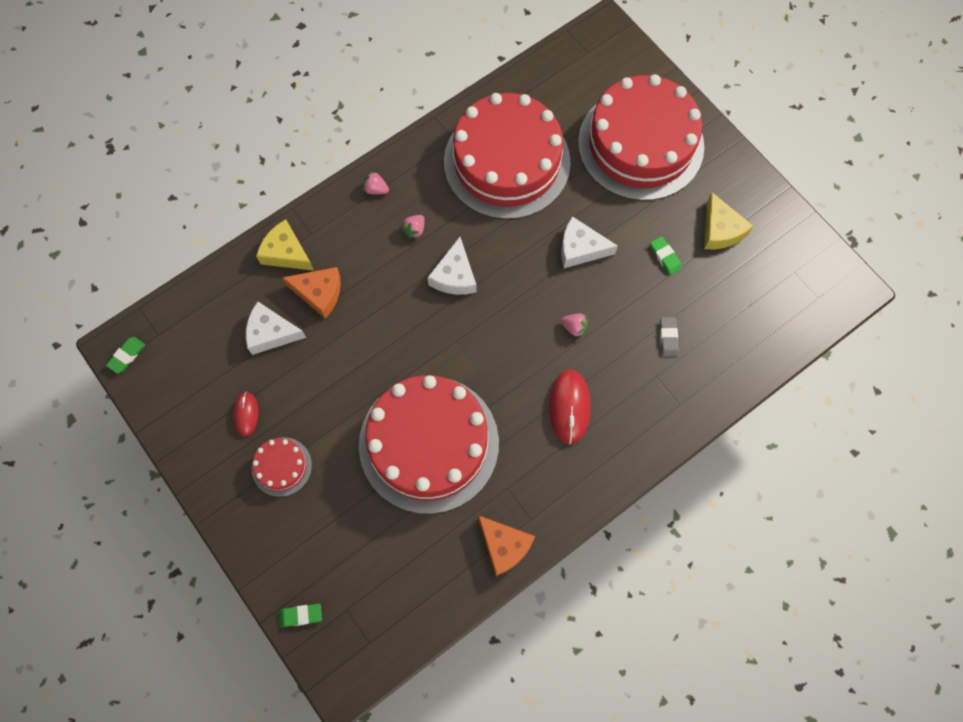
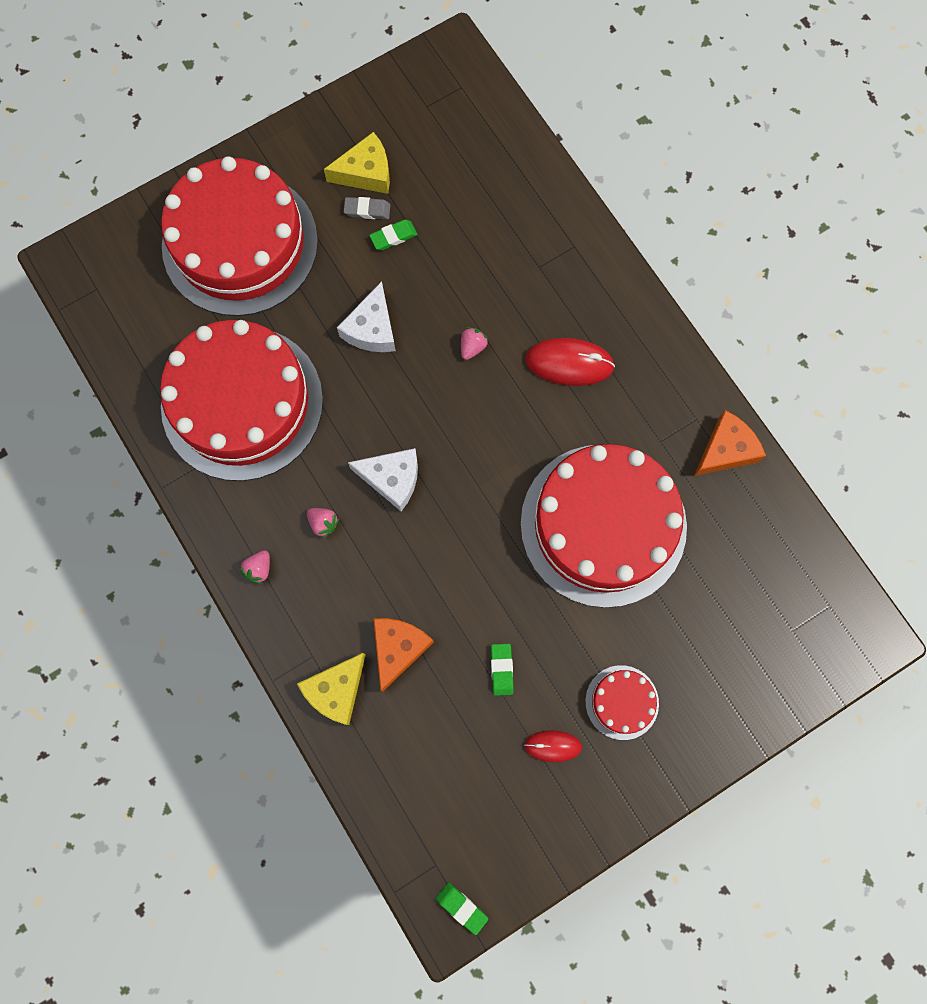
camera: 85 degrees left, 5 degrees up
white cheese [246,302,306,355] -> none
green eraser [279,604,322,627] -> green eraser moved to [491,644,513,696]
grey eraser [660,317,679,357] -> grey eraser moved to [344,197,391,219]

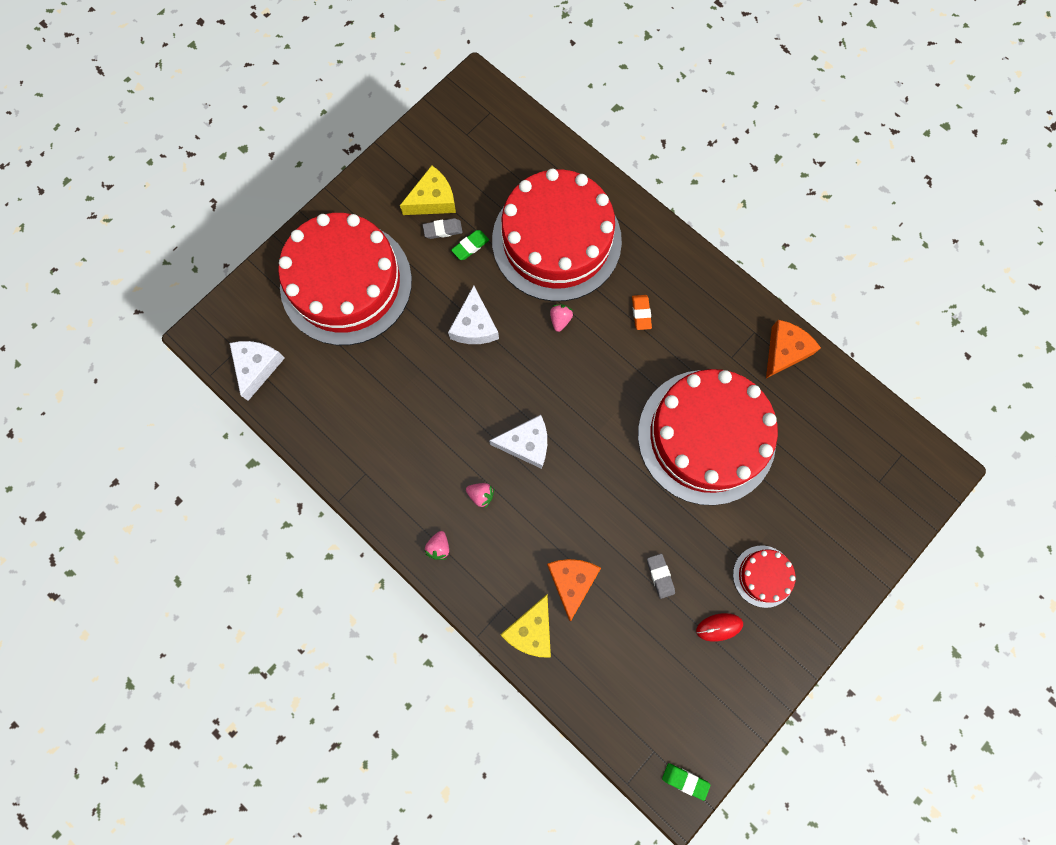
camera: 15 degrees left, 0 degrees up
red cake [160,320,323,481] -> red cake moved to [492,169,622,301]
green eraser [491,644,513,696] -> grey eraser [647,554,675,599]
red mouse [525,338,615,386] -> orange eraser [632,295,652,330]
none -> white cheese [230,341,285,401]

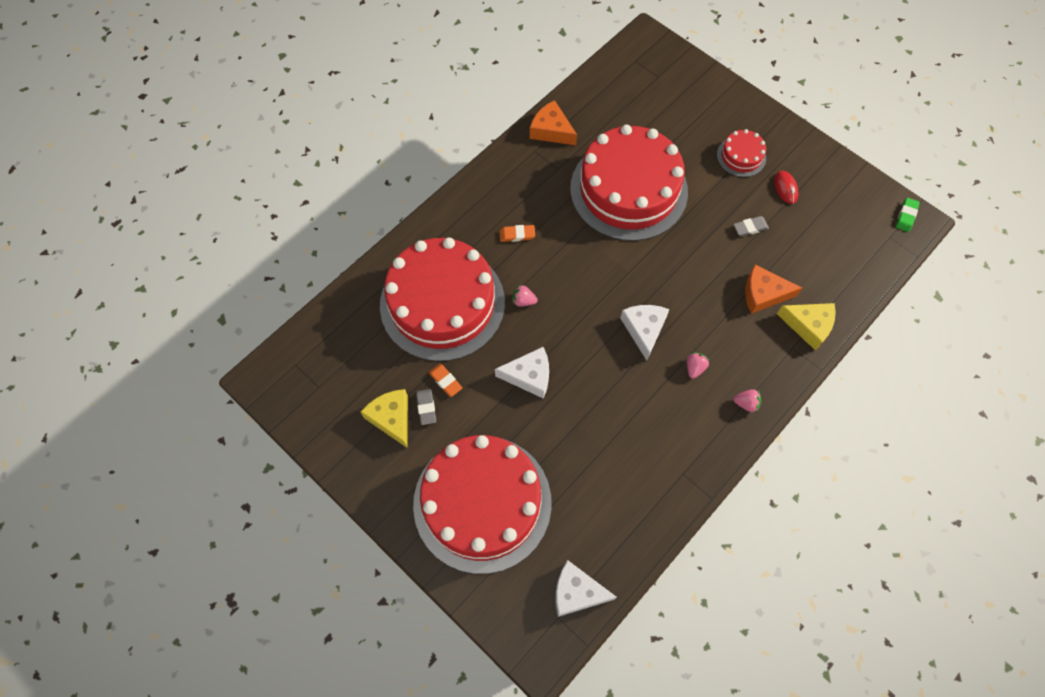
camera: 90 degrees left, 10 degrees down
green eraser [451,230,489,260] -> orange eraser [429,364,462,397]

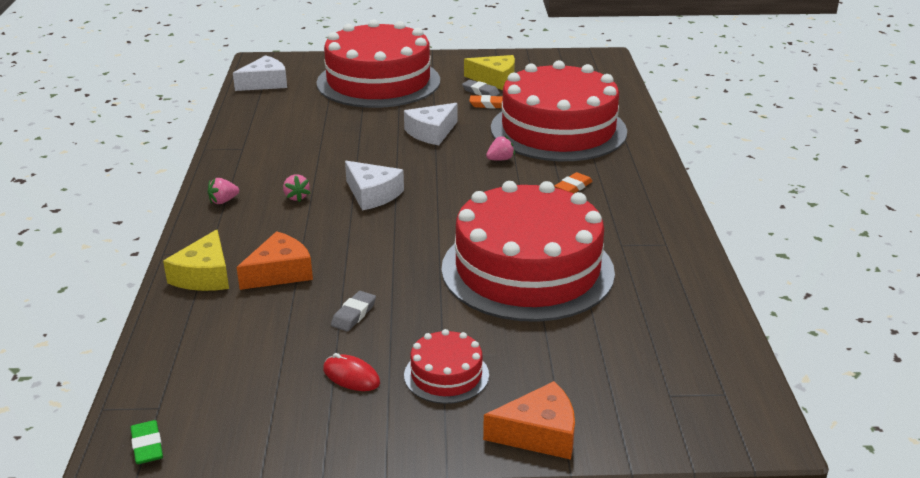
camera: 135 degrees right, 35 degrees down
orange cheese [530,100,577,145] -> orange cheese moved to [483,381,575,460]
yellow cheese [777,303,836,350] -> yellow cheese turned 60 degrees counterclockwise [163,229,229,291]

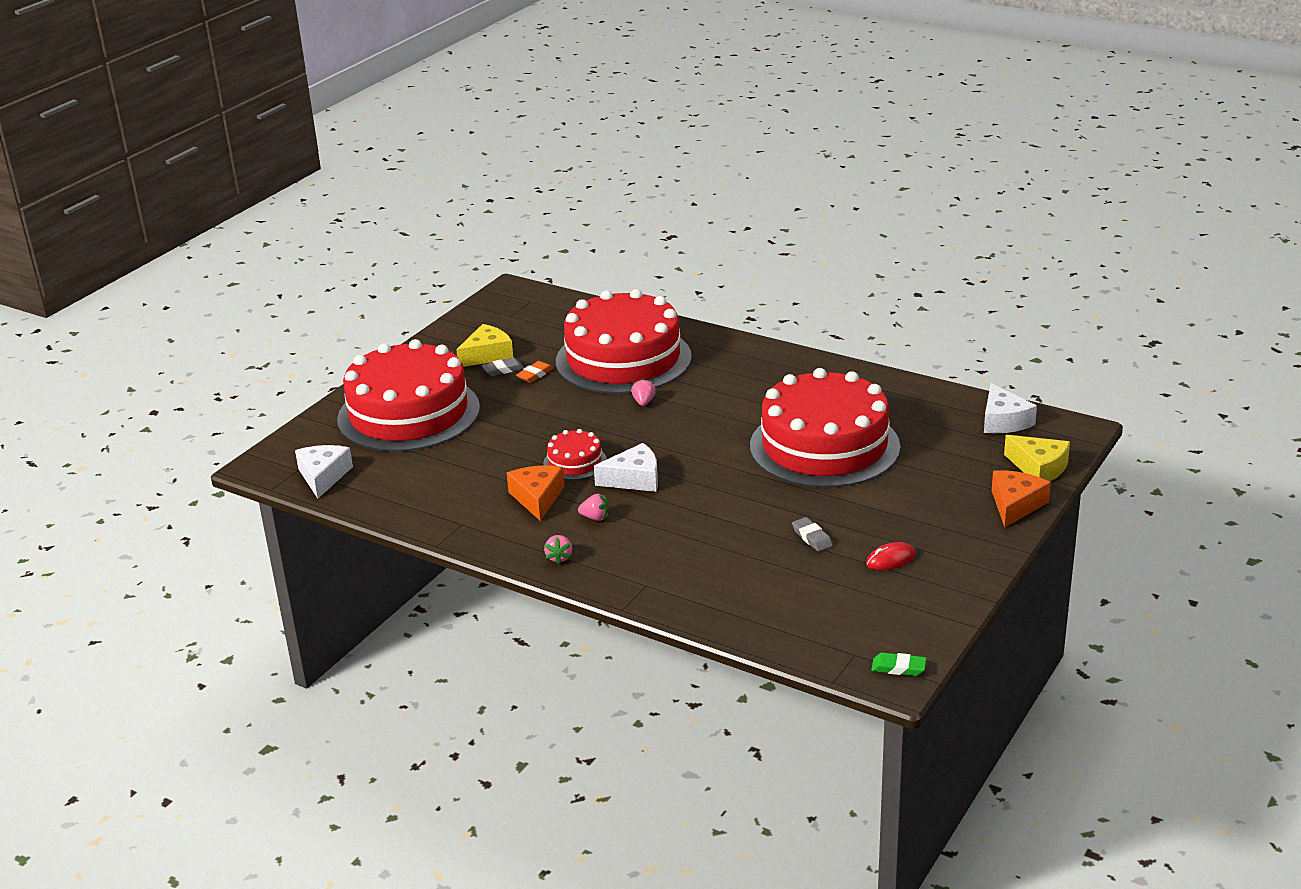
camera: 55 degrees left, 0 degrees up
yellow cheese [163,229,229,291] -> yellow cheese moved to [1004,435,1070,482]
orange cheese [237,231,313,290] -> orange cheese moved to [507,466,565,521]
white cheese [404,103,457,145] -> white cheese moved to [984,383,1037,433]
red cake [404,329,489,404] -> red cake moved to [543,429,607,480]
orange eraser [554,172,593,193] -> none

